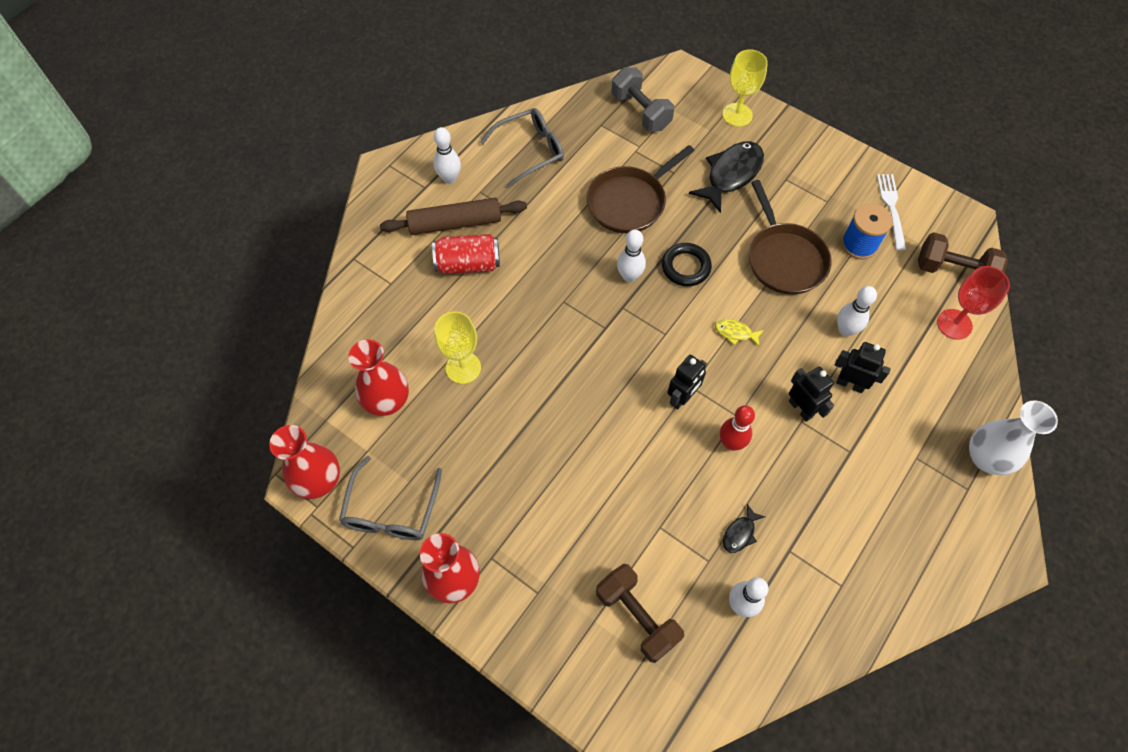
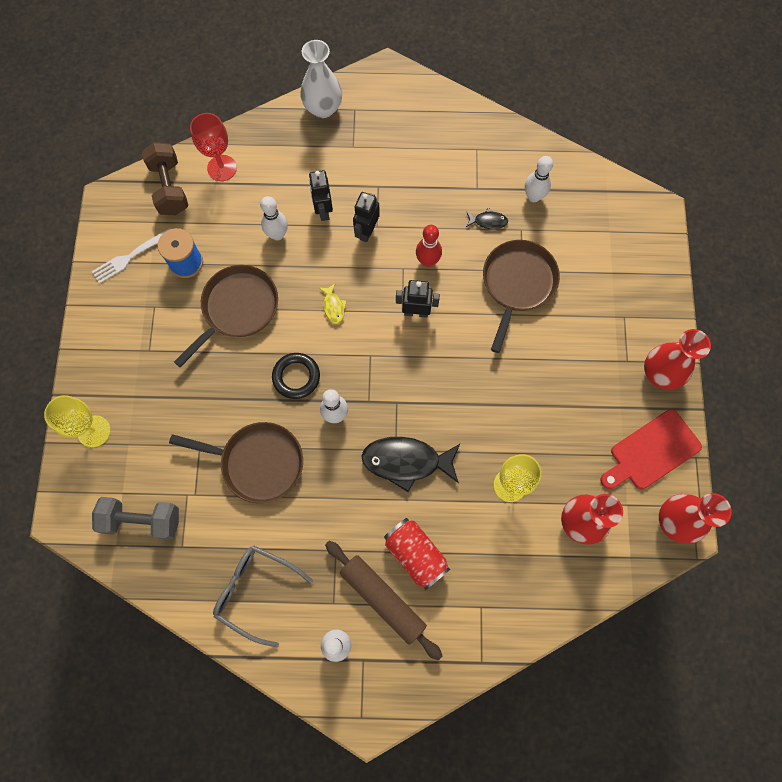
camera: 125 degrees left, 10 degrees up
grey glasses [339,456,442,540] -> red cutting board [601,409,702,489]
brown dumbbell [596,564,684,663] -> none
grey dumbbell [611,67,674,132] -> grey dumbbell turned 75 degrees clockwise [92,497,179,540]
black fish [689,141,764,213] -> black fish moved to [361,437,460,493]
none -> brown pan [483,240,560,353]

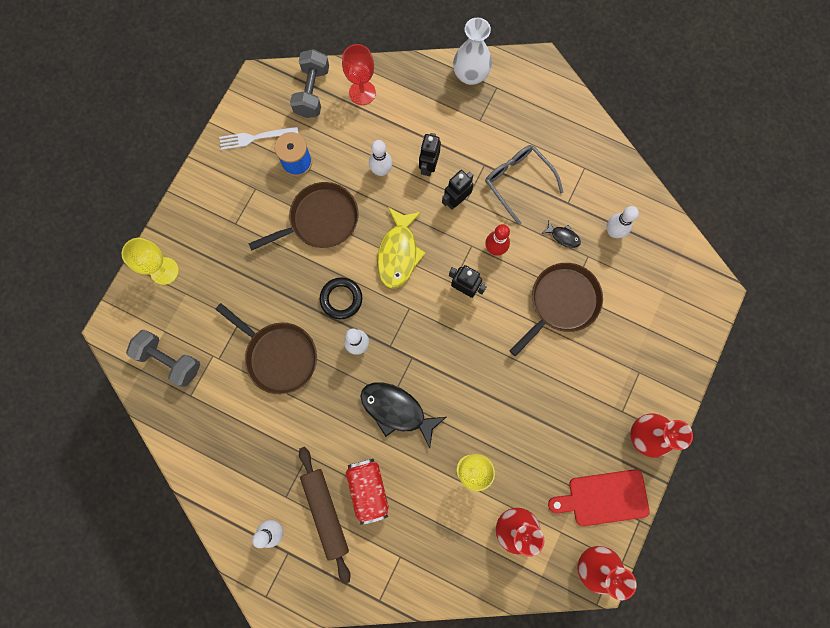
camera: 25 degrees right, 5 degrees up
brown dumbbell [142,142,188,215] -> grey dumbbell [290,49,329,118]
grey glasses [213,545,313,647] -> grey glasses moved to [485,145,564,225]
yellow fish [319,283,347,324] -> yellow fish [377,207,425,289], size x2.12

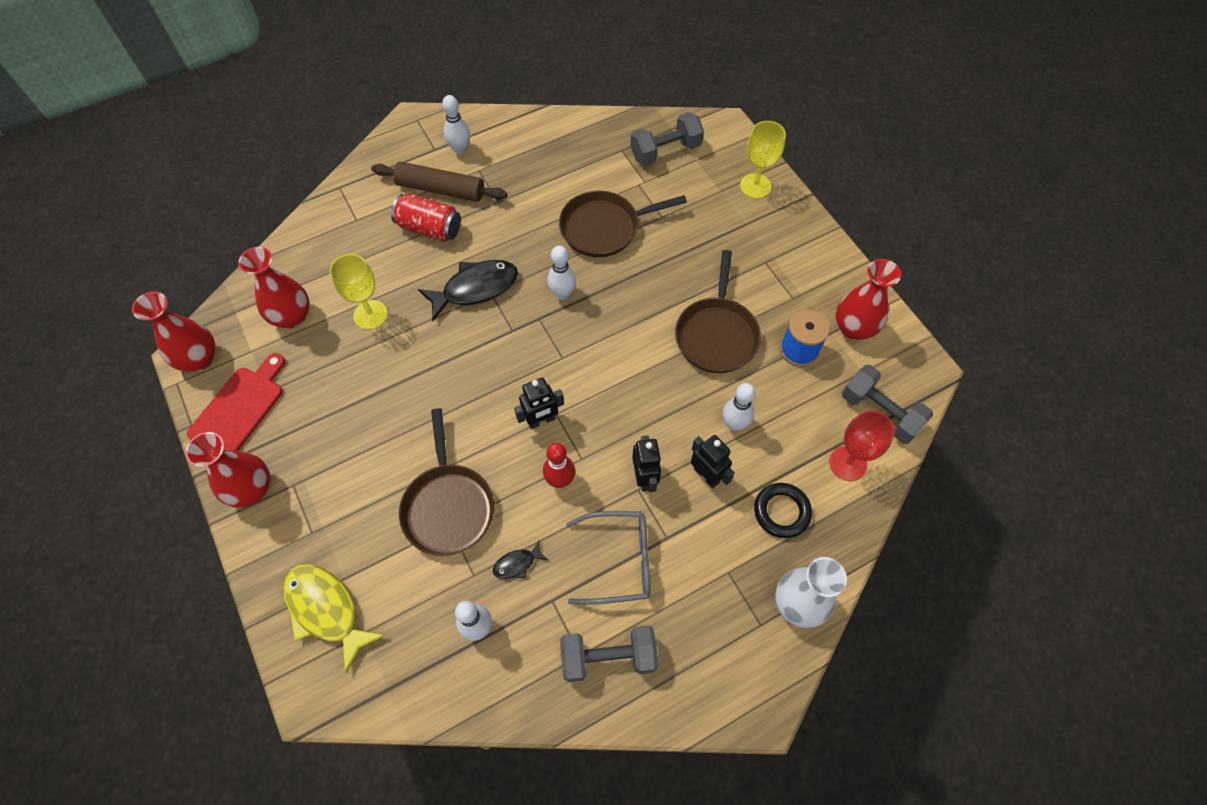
camera: 125 degrees right, 15 degrees down
white fork [219,127,298,150] -> red vase [836,259,901,340]
black ring [319,277,362,319] -> black ring moved to [754,483,812,538]
yellow fish [377,207,425,289] -> yellow fish moved to [283,564,385,673]
none -> grey dumbbell [560,625,658,682]

